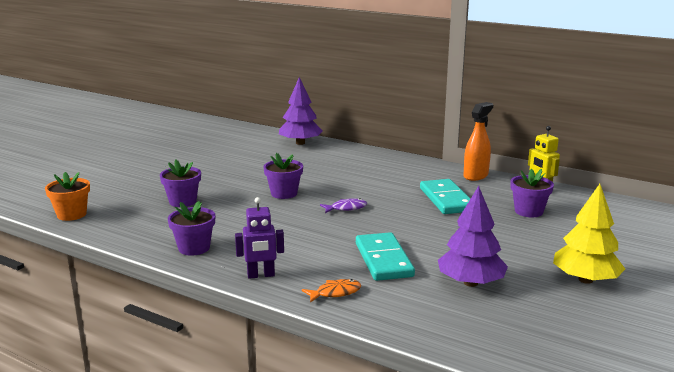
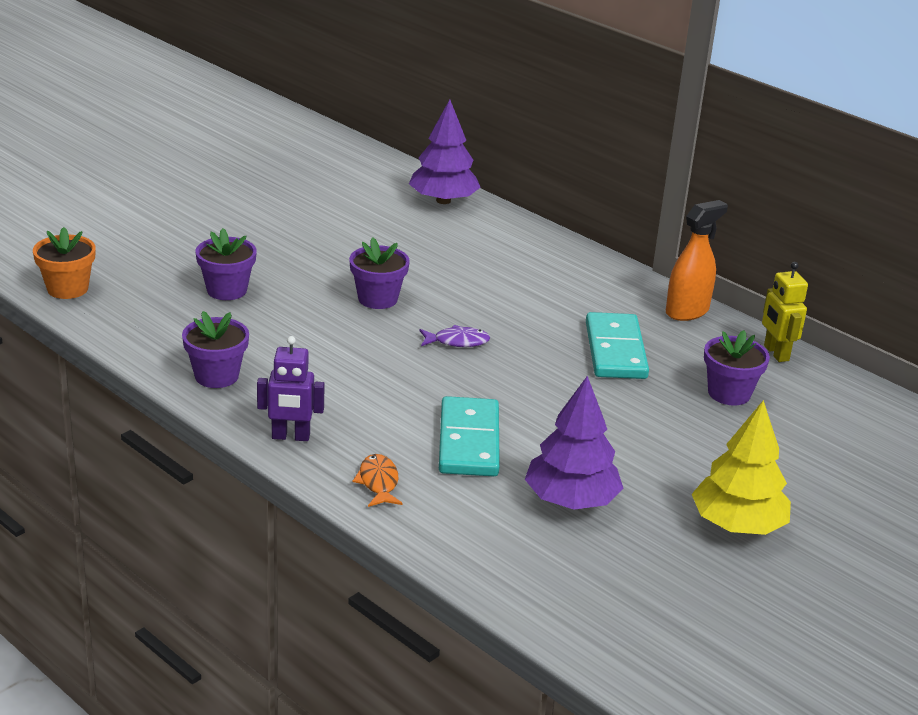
camera: 10 degrees right, 10 degrees up
orange fish [302,279,361,303] -> orange fish turned 90 degrees counterclockwise [352,454,403,507]

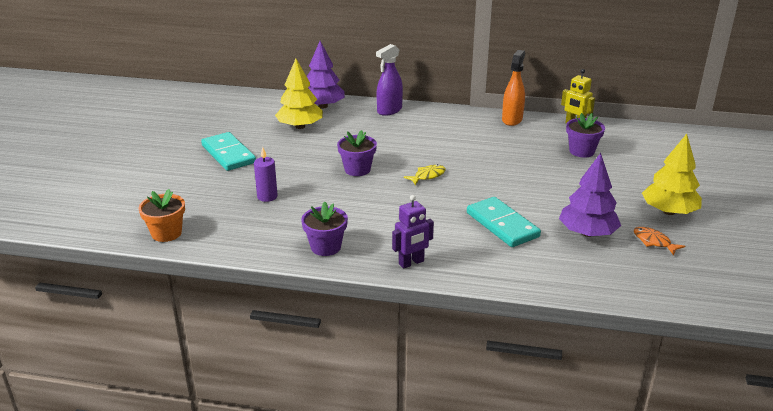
camera: 30 degrees left, 0 degrees up
purple flower pot [196,228,257,300] -> purple candle [254,147,278,202]
orange fish [352,454,403,507] -> orange fish moved to [634,227,685,255]
purple fish [420,325,490,347] -> yellow fish [404,164,446,185]
turquoise domino [586,312,649,379] -> turquoise domino moved to [201,132,256,171]
none -> yellow tree [275,59,323,129]
none -> purple spray bottle [376,44,403,116]

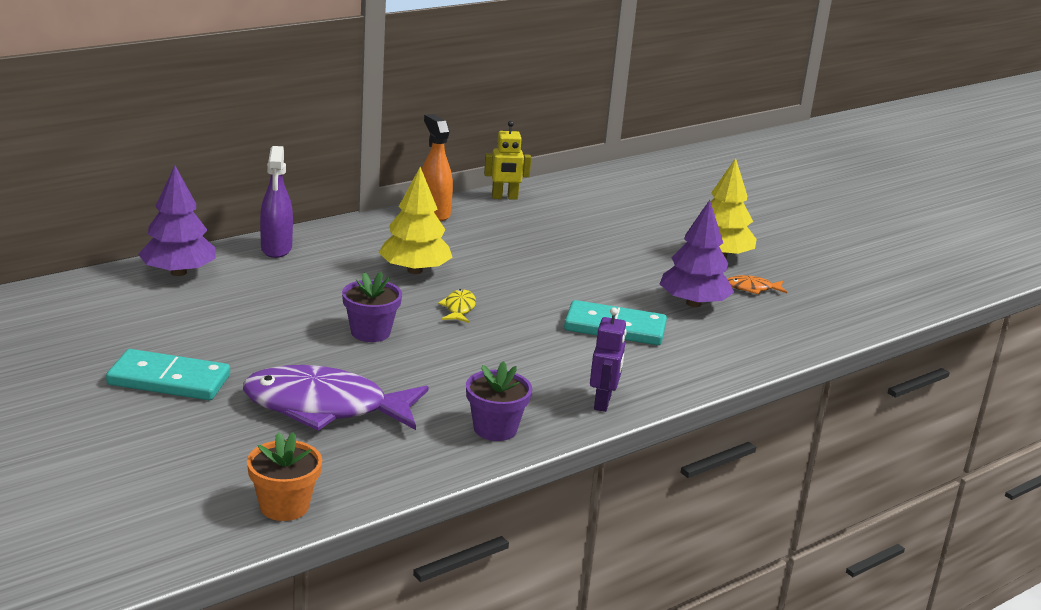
camera: 50 degrees left, 5 degrees down
purple candle [254,147,278,202] -> purple fish [243,365,429,431]
yellow tree [275,59,323,129] -> yellow tree moved to [378,167,453,274]
purple flower pot [566,113,605,157] -> none

